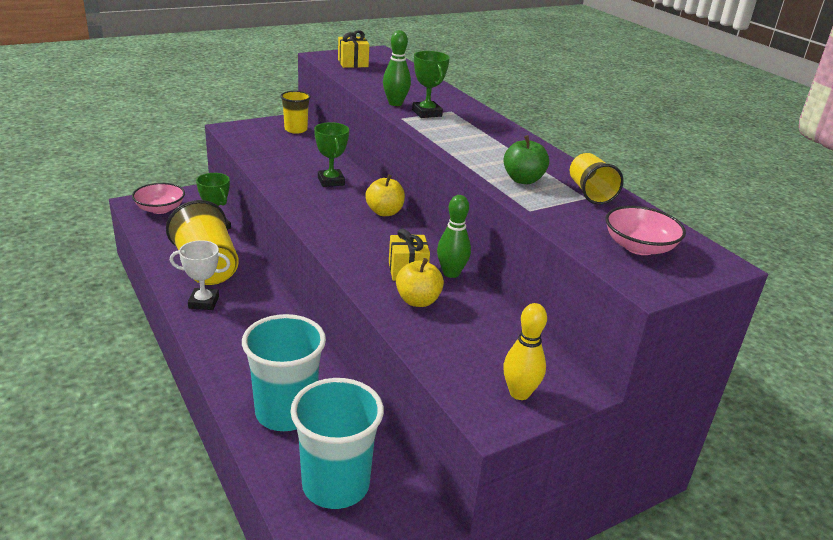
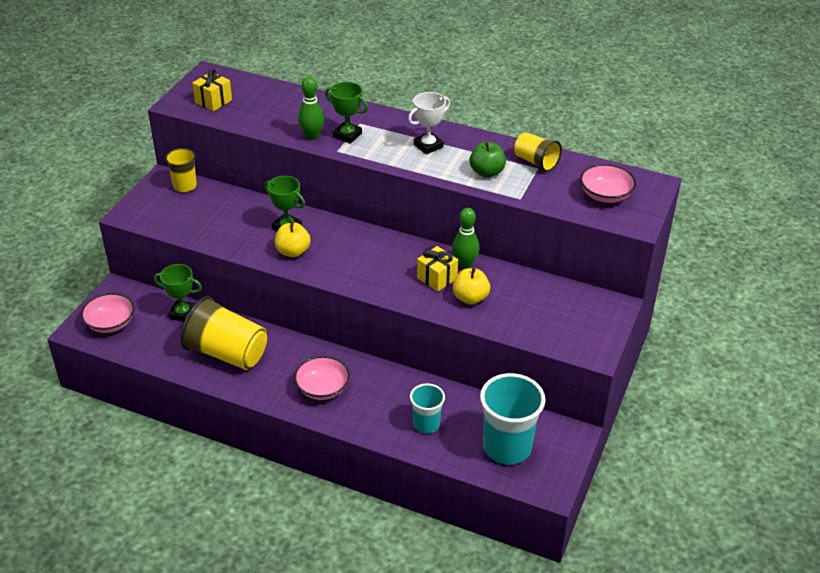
camera: 35 degrees left, 10 degrees up
white trophy [170,240,230,310] -> white trophy moved to [408,92,450,154]
turquoise cup [242,314,326,431] -> turquoise cup [410,383,445,433], size x0.56
yellow apple [365,174,405,216] -> yellow apple moved to [275,221,311,257]
yellow bowling pin [503,303,547,400] -> none
none -> pink bowl [294,356,350,400]

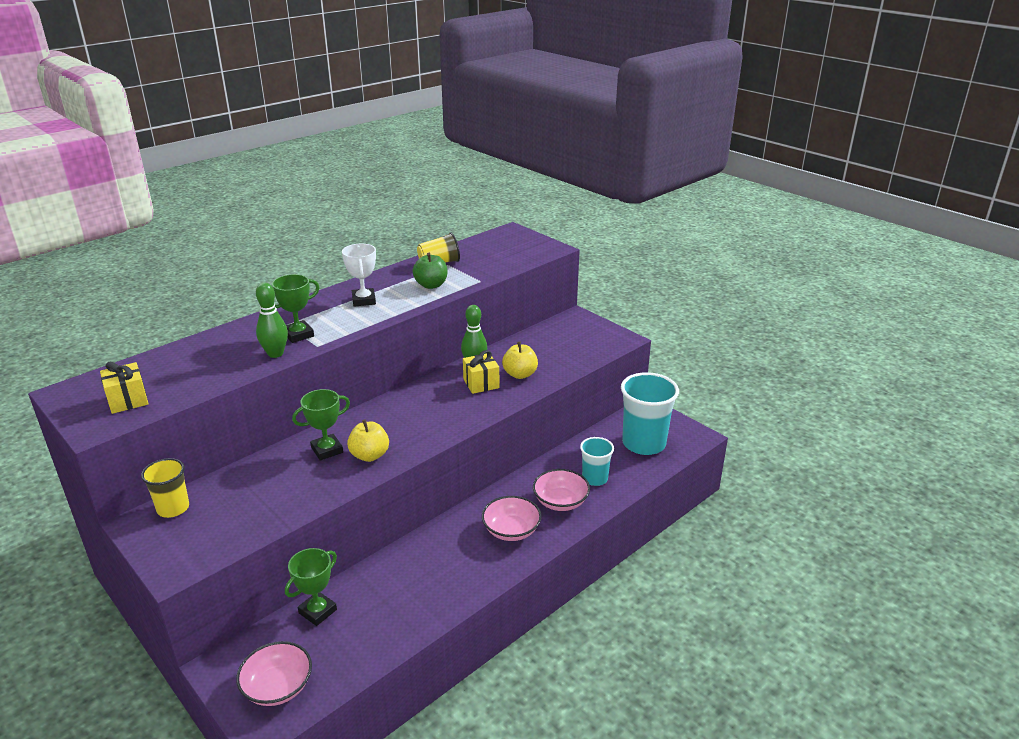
camera: 65 degrees left, 10 degrees down
yellow cup [180,296,267,370] -> none
pink bowl [580,164,636,203] -> pink bowl moved to [533,469,590,511]

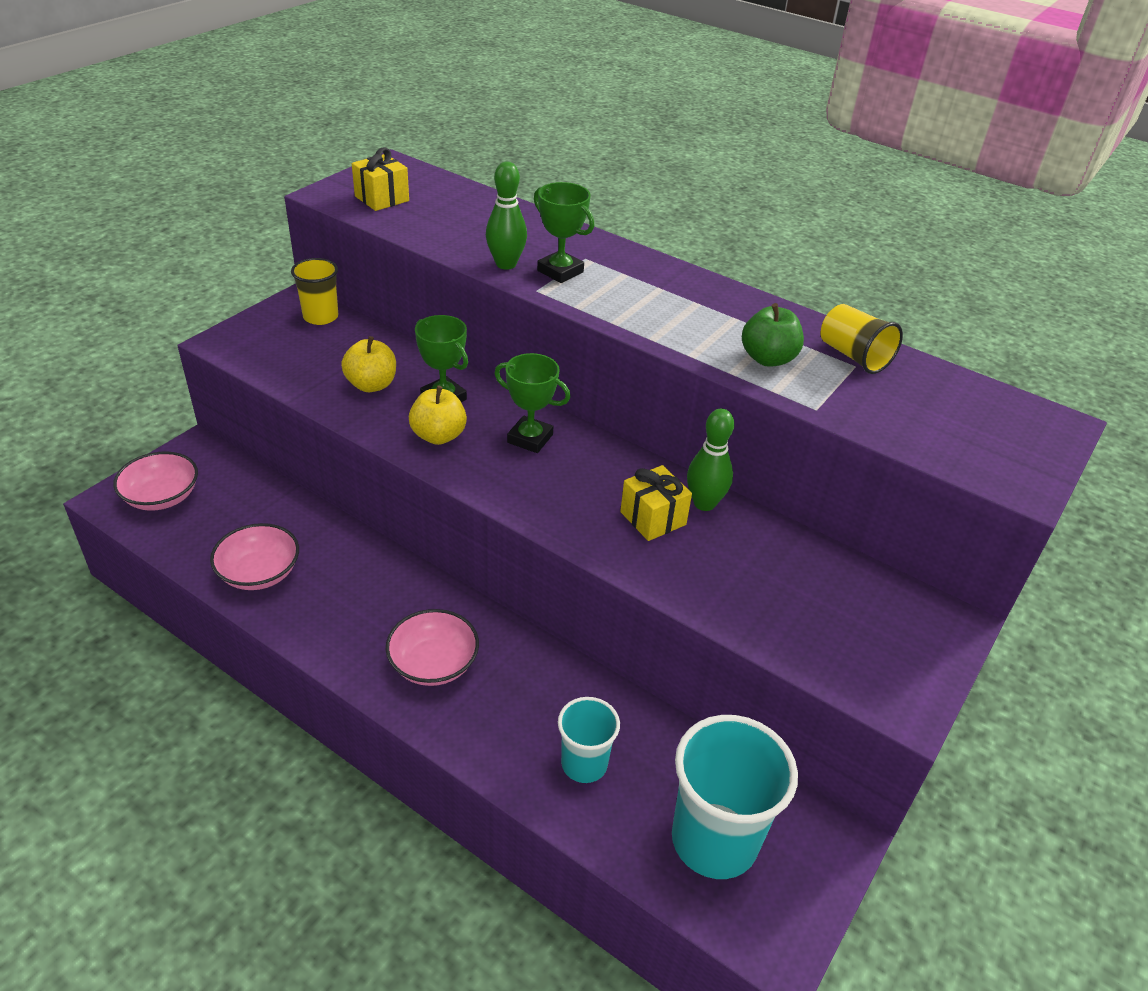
camera: 75 degrees right, 10 degrees up
green trophy [285,548,337,626] -> green trophy moved to [494,353,571,453]
white trophy [342,244,376,307] -> none
yellow apple [502,342,538,379] -> yellow apple moved to [341,336,396,392]
pink bowl [533,469,590,511] -> pink bowl moved to [210,523,299,590]

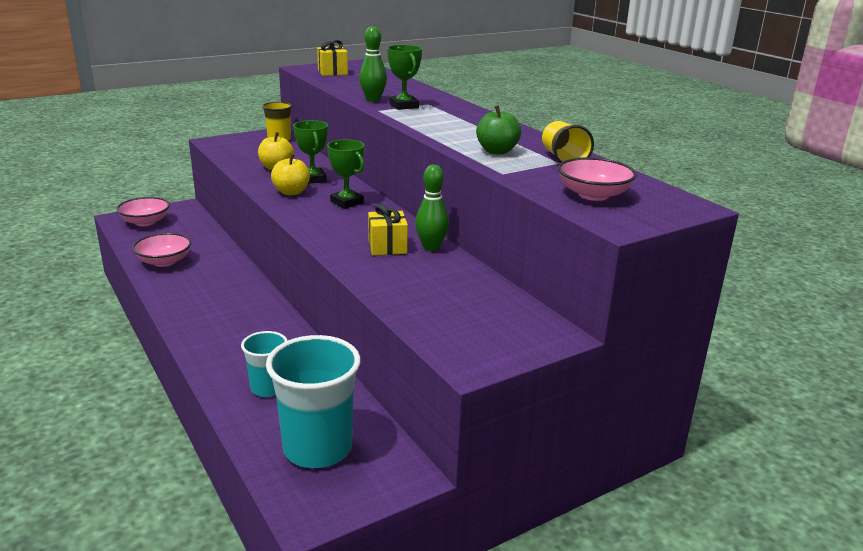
camera: 25 degrees right, 15 degrees down
pink bowl [386,609,479,686] -> pink bowl moved to [558,158,637,201]

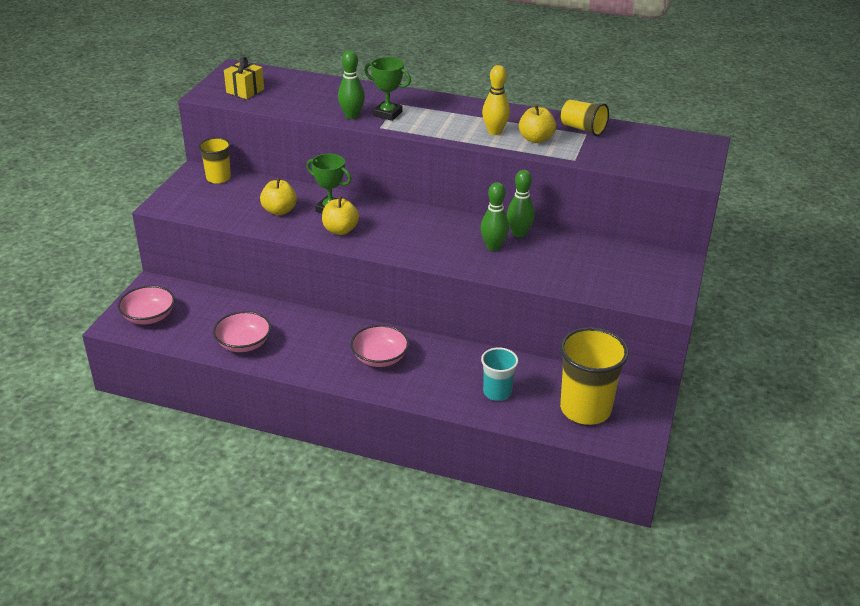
camera: 40 degrees left, 10 degrees up
turquoise cup [266,335,360,468] -> yellow cup [560,327,629,425]
green trophy [327,139,364,209] -> none
yellow gift [368,204,408,255] -> green bowling pin [480,182,509,251]
green apple [476,105,521,155] -> yellow apple [519,104,556,143]
pink bowl [558,158,637,201] -> pink bowl moved to [351,325,409,367]
none -> yellow bowling pin [482,65,510,135]

